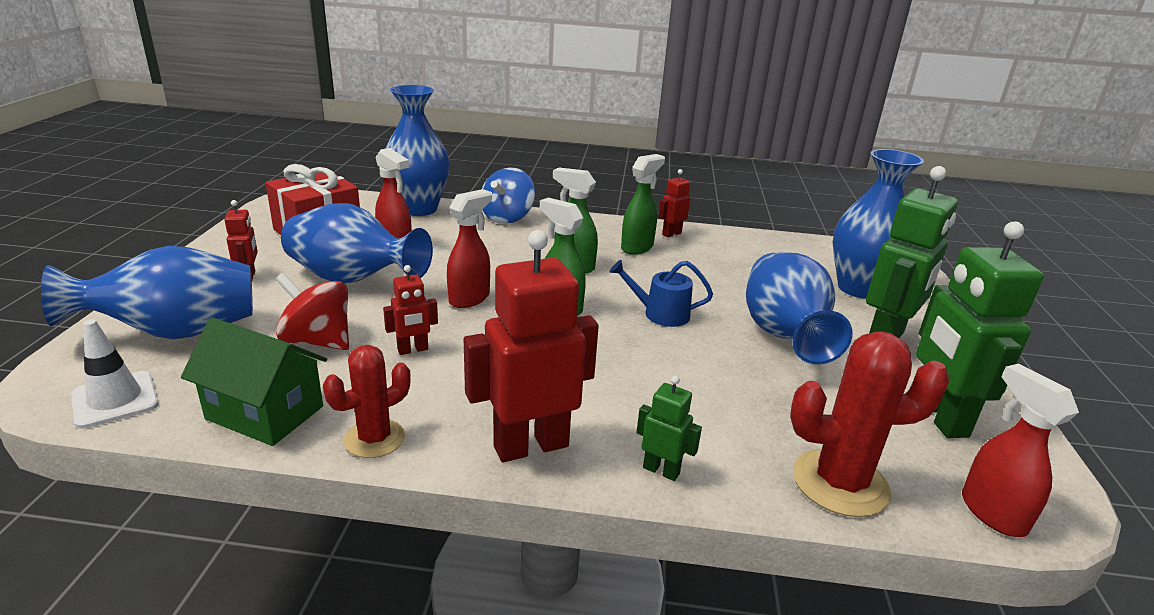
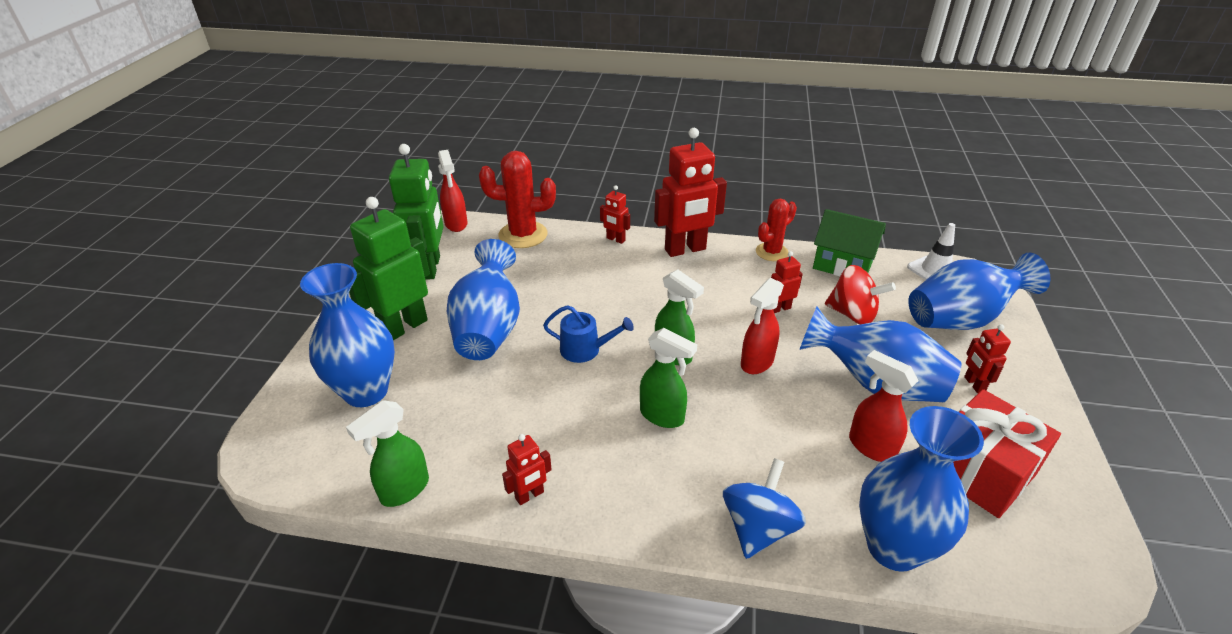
camera: 175 degrees left, 10 degrees up
green spray bottle [621,154,665,255] -> green spray bottle moved to [346,400,429,507]
green robot [636,375,702,481] -> red robot [600,185,630,244]

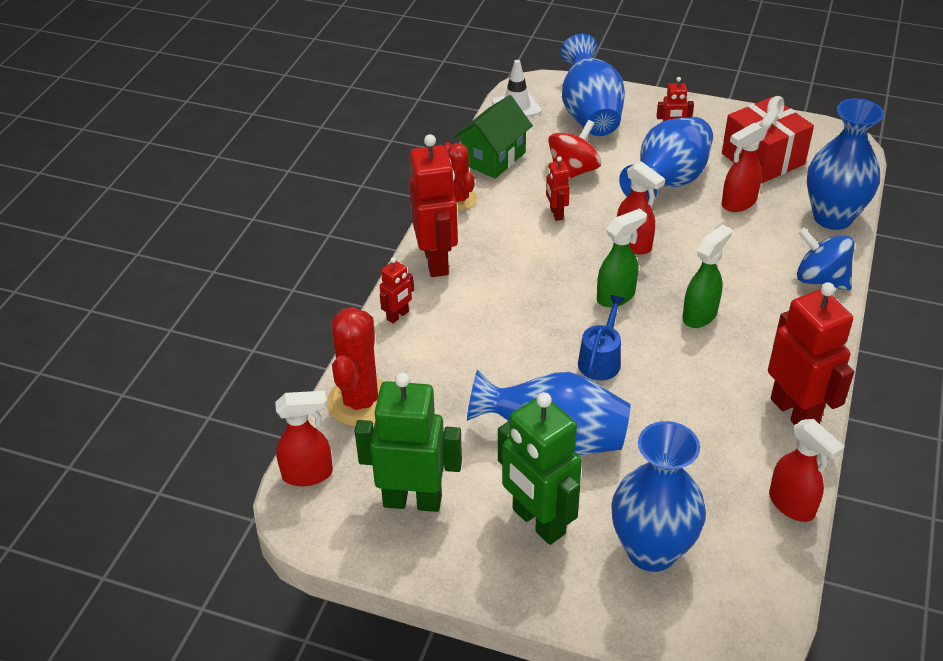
camera: 80 degrees left, 5 degrees up
green spray bottle [346,400,429,507] -> red spray bottle [769,419,845,522]
red robot [502,434,552,505] -> red robot [768,282,854,425], size x2.09

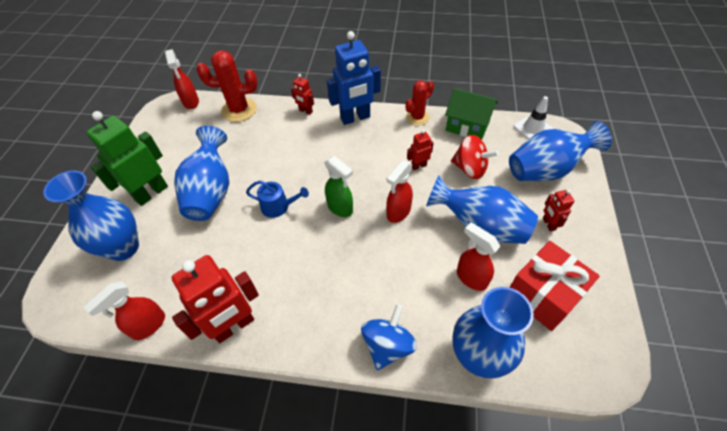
camera: 80 degrees right, 10 degrees up
green robot [355,372,462,512] -> none
red robot [409,134,458,277] -> blue robot [327,31,381,125]
green spray bottle [683,225,732,328] -> none

